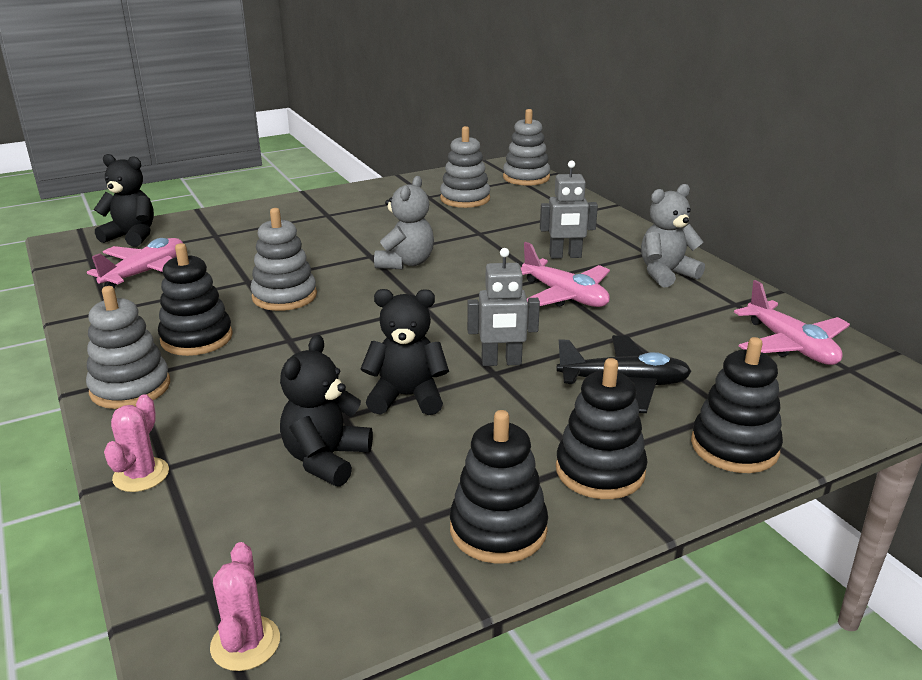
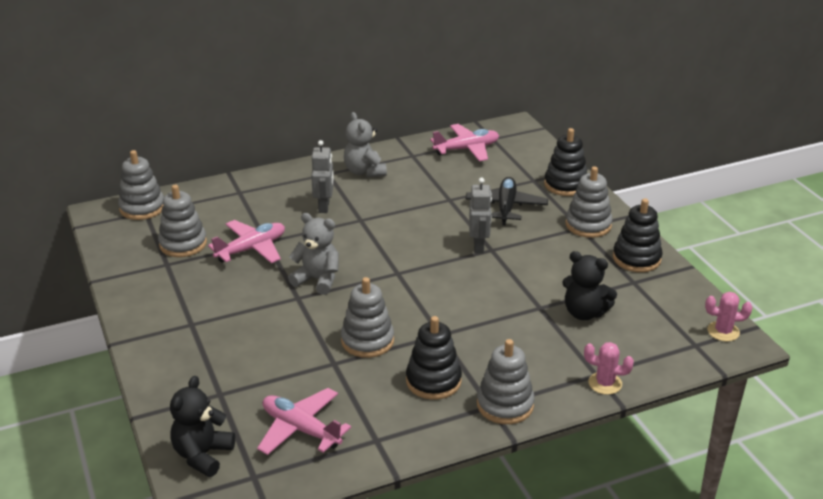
camera: 85 degrees left, 5 degrees up
black teddy bear [361,289,449,415] -> none
pink plane [521,242,610,307] -> pink plane moved to [208,220,285,263]
black stacking toy [556,358,648,499] -> grey stacking toy [565,166,613,238]

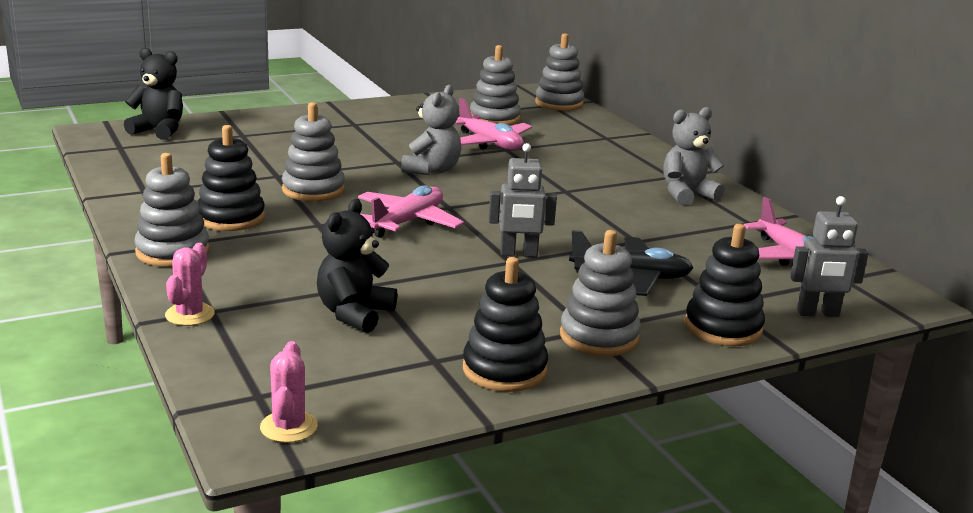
camera: 85 degrees right, 10 degrees down
pink plane [257,388,351,455] -> pink plane moved to [358,185,464,238]
grey robot [311,140,334,213] -> grey robot moved to [790,196,868,317]

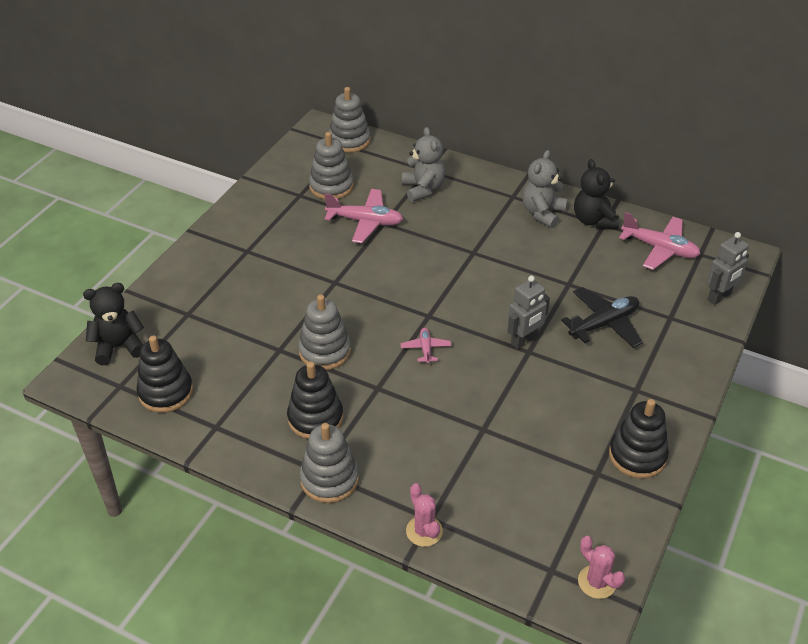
camera: 35 degrees left, 20 degrees up
black teddy bear [317,199,398,333] -> black teddy bear moved to [574,159,619,229]
pink plane [358,185,464,238] -> pink plane [401,328,451,364], size x0.53
grey teddy bear [401,85,461,175] -> grey teddy bear moved to [402,127,445,202]
grey stacking toy [560,230,641,356] -> none
black stacking toy [684,224,765,347] -> black stacking toy moved to [137,336,193,413]

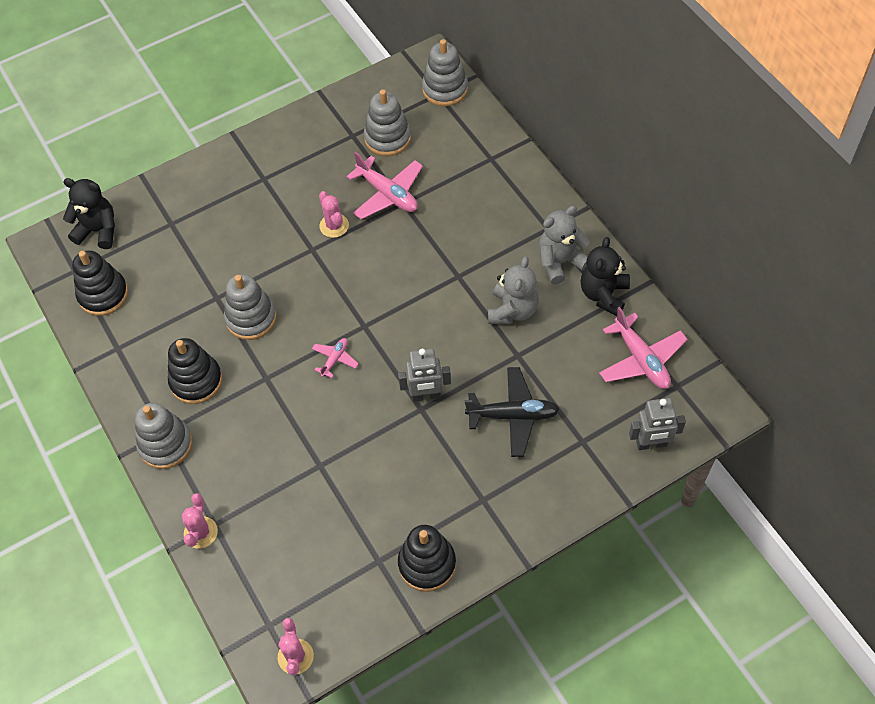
camera: 35 degrees right, 15 degrees up
grey teddy bear [402,127,445,202] -> grey teddy bear moved to [488,256,539,324]
none -> pink cactus [319,191,349,238]

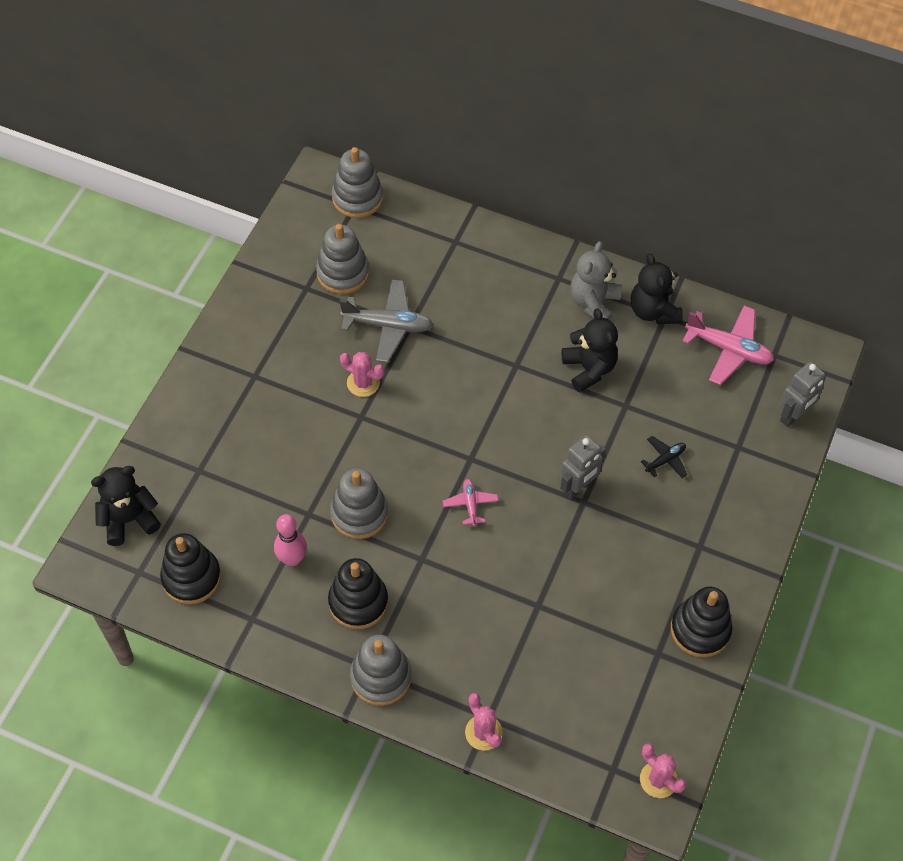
camera: 40 degrees left, 0 degrees up
pink plane [347,152,423,219] -> grey plane [339,279,433,362]
black plane [465,367,560,457] -> black plane [641,436,687,478], size x0.53
grey teddy bear [488,256,539,324] -> black teddy bear [562,308,618,393]
none -> pink bowling pin [274,514,307,566]

